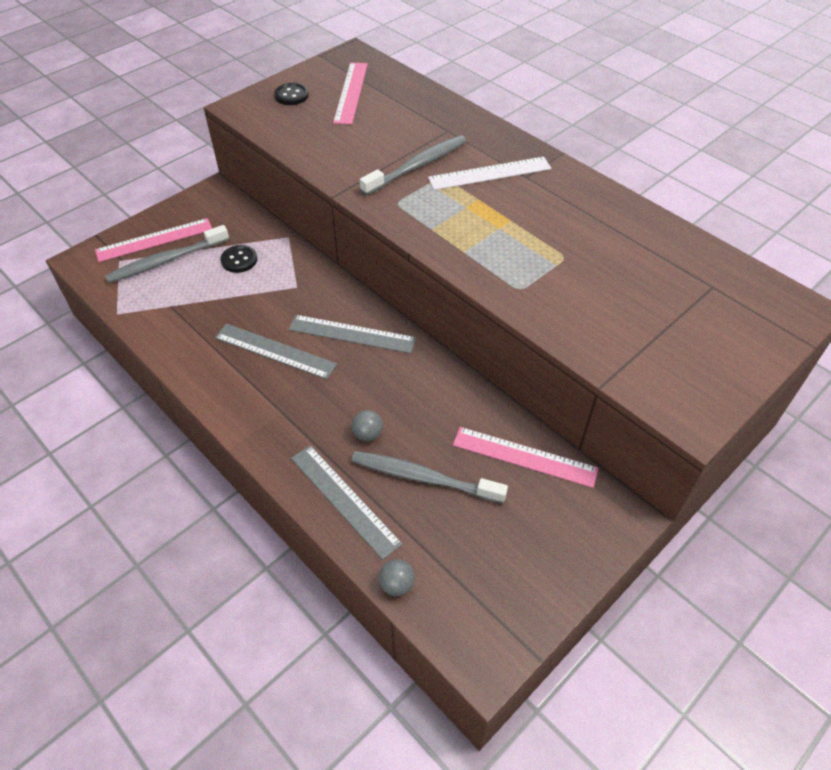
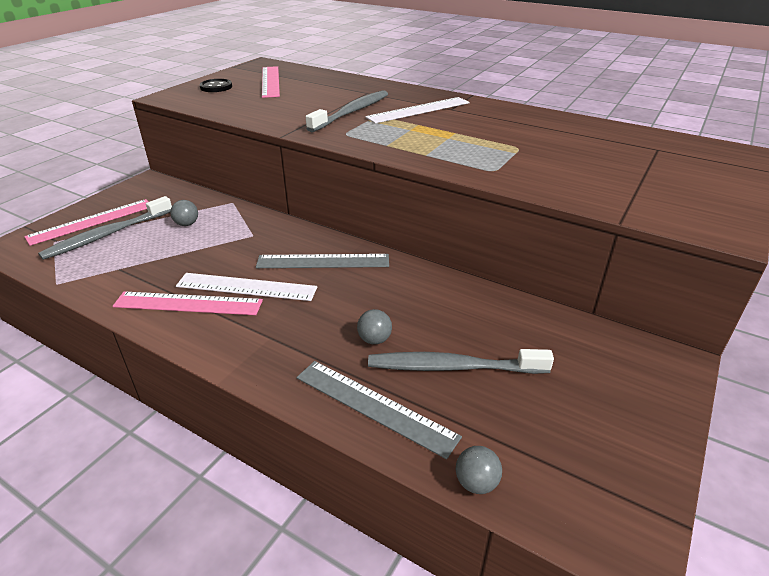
camera: 15 degrees left, 15 degrees down
grey ruler [215,324,337,380] -> white ruler [176,273,317,301]
black button [221,245,257,273] -> grey ball [170,200,198,226]
pink ruler [453,427,598,488] -> pink ruler moved to [113,291,263,315]

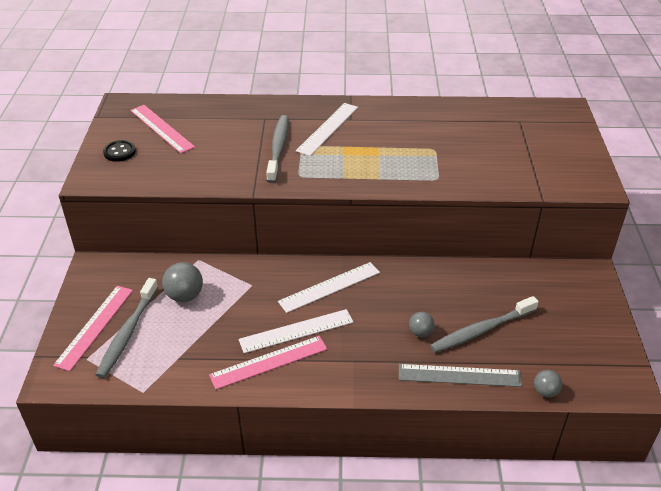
camera: 30 degrees left, 5 degrees up
grey ball [170,200,198,226] -> grey ball [162,262,203,302], size x1.64
grey ruler [256,254,389,268] -> white ruler [278,262,380,313]

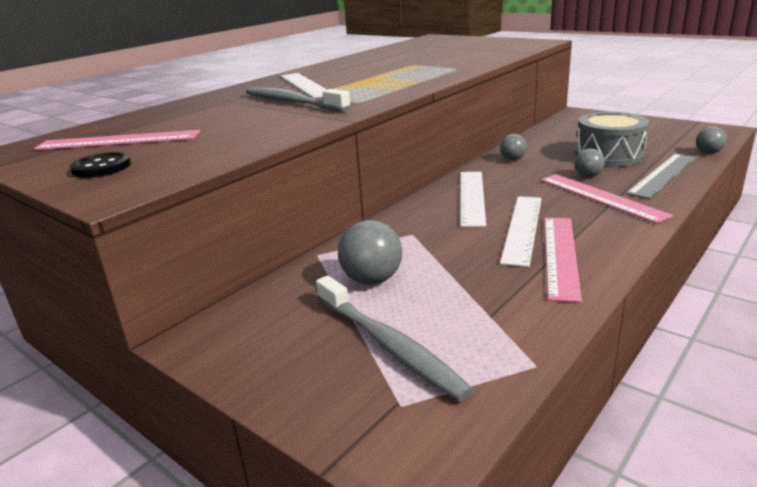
camera: 50 degrees left, 15 degrees down
pink ruler [53,286,133,371] -> pink ruler moved to [541,174,673,224]
grey toothbrush [430,296,539,353] -> grey drum [575,112,649,167]
none -> grey ball [500,134,527,160]

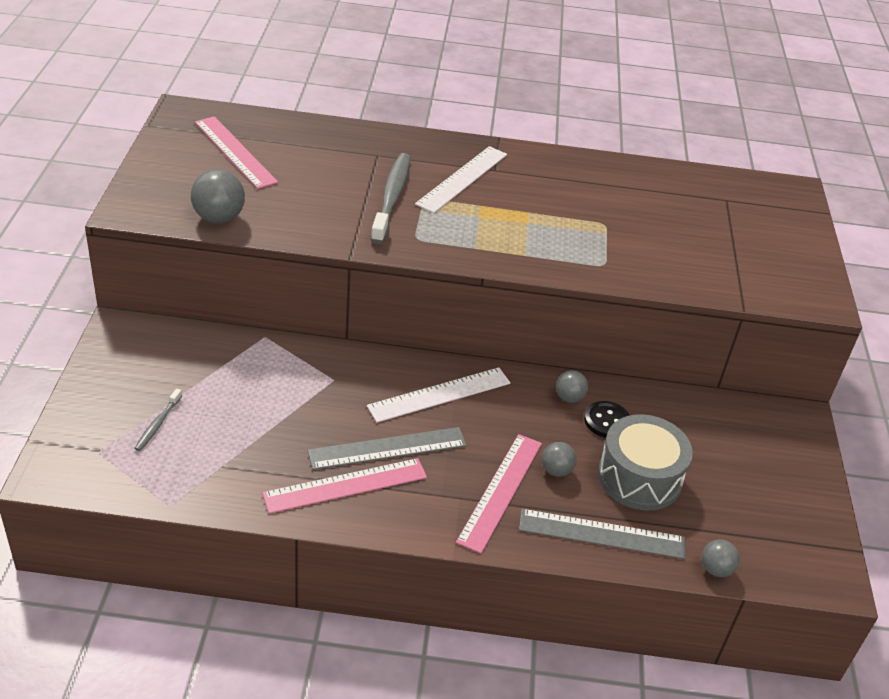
camera: 50 degrees right, 15 degrees up
black button [70,152,131,178] -> black button moved to [584,401,630,438]
grey toothbrush [316,276,474,402] -> grey toothbrush [134,388,182,451], size x0.49
grey ball [338,220,402,285] -> grey ball moved to [191,169,245,223]
white ruler [500,196,542,267] -> grey ruler [308,427,467,470]

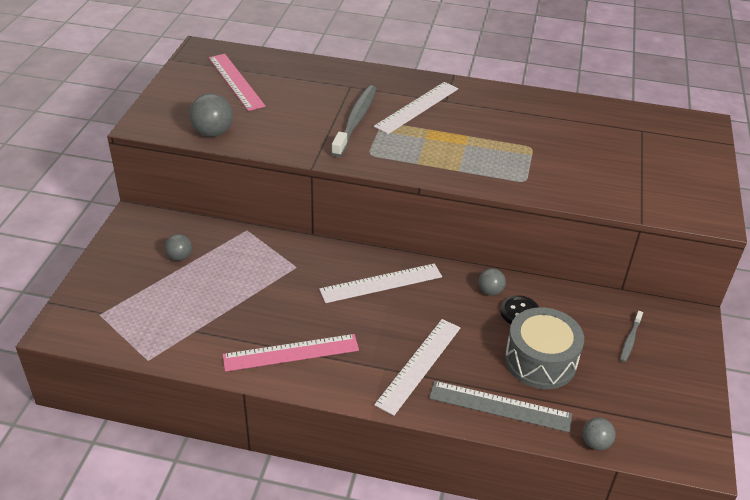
camera: 10 degrees right, 0 degrees up
grey toothbrush [134,388,182,451] -> grey toothbrush moved to [620,311,643,362]
grey ruler [308,427,467,470] -> none
pink ruler [456,434,542,553] -> white ruler [374,319,461,416]
grey ball [542,442,577,477] -> grey ball moved to [165,234,192,261]

